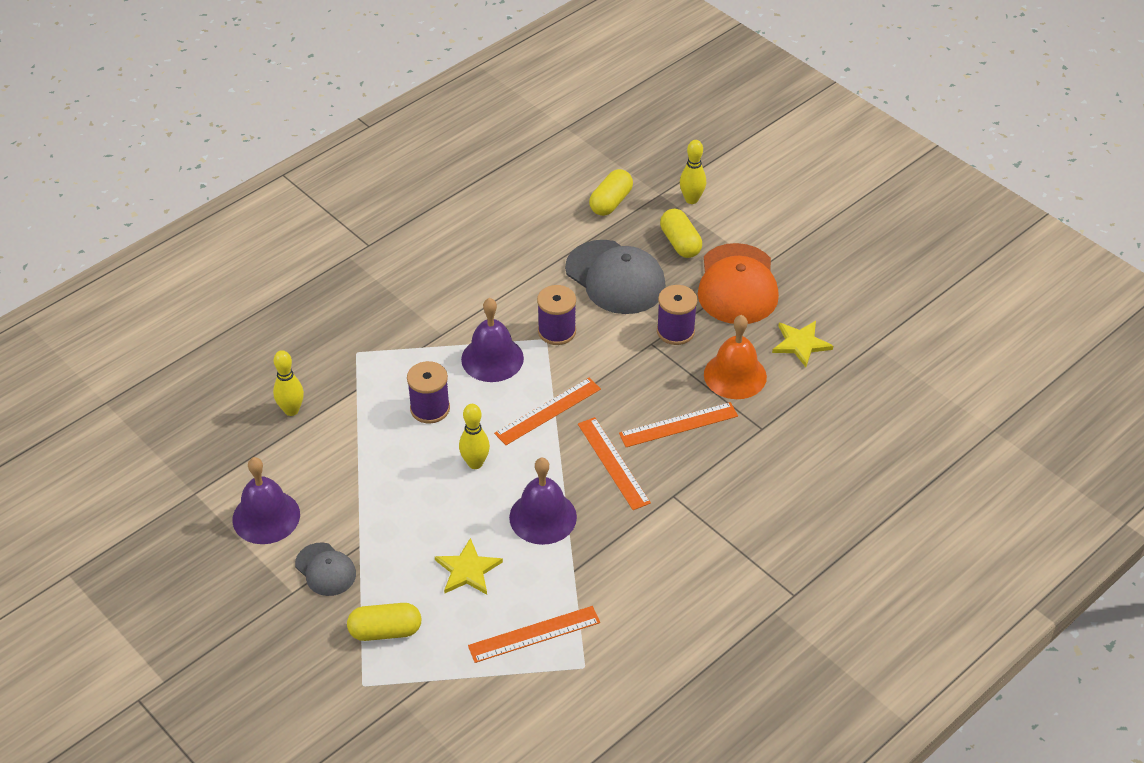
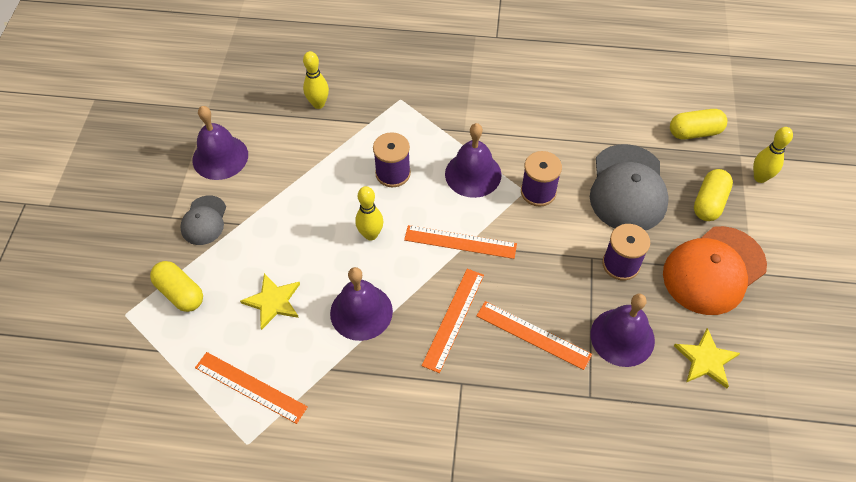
camera: 50 degrees right, 10 degrees up
orange bell [704,315,767,399] -> purple bell [591,294,655,367]

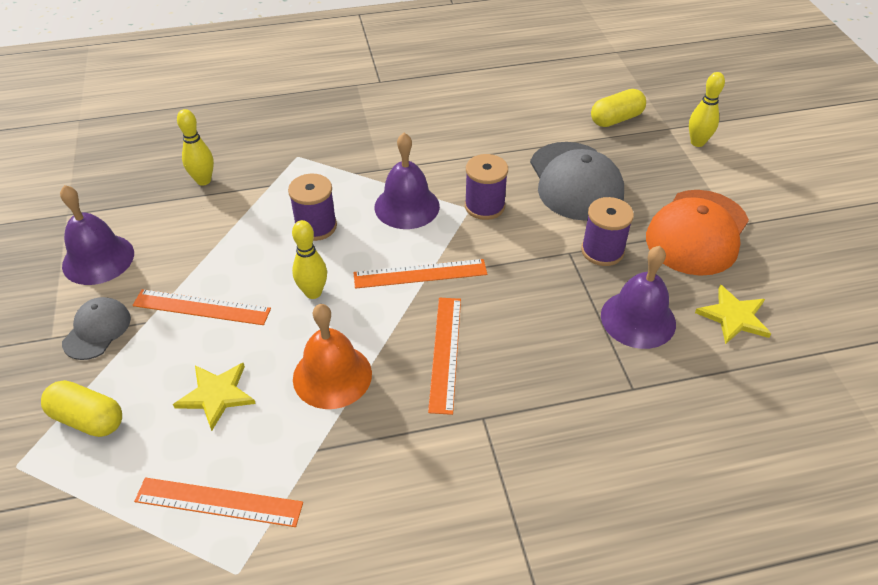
camera: 20 degrees left, 10 degrees down
grey cap [180,195,226,245] -> grey cap turned 150 degrees counterclockwise [62,297,131,360]
purple bell [330,267,393,341] -> orange bell [293,304,372,409]
orange ruler [476,301,592,370] -> orange ruler moved to [132,289,271,325]
yellow capsule [694,169,733,221] -> none

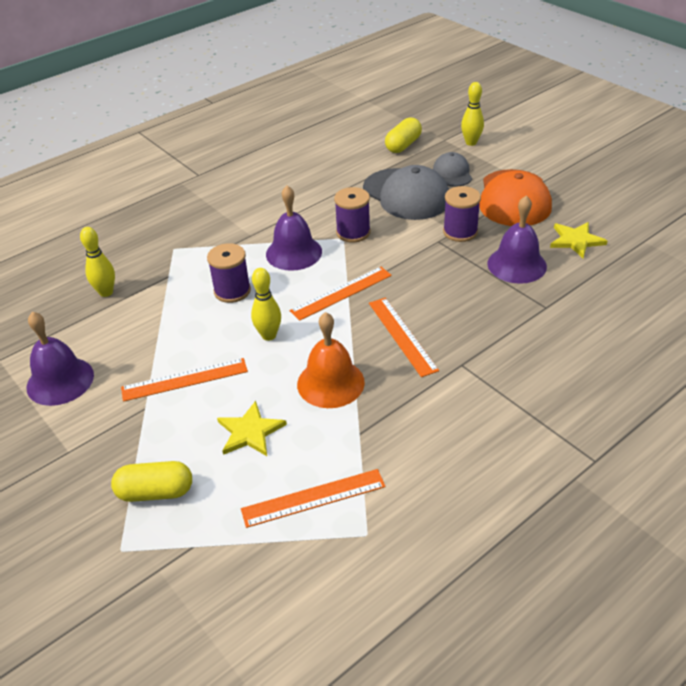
camera: 25 degrees left, 5 degrees down
grey cap [62,297,131,360] -> grey cap moved to [433,152,472,187]

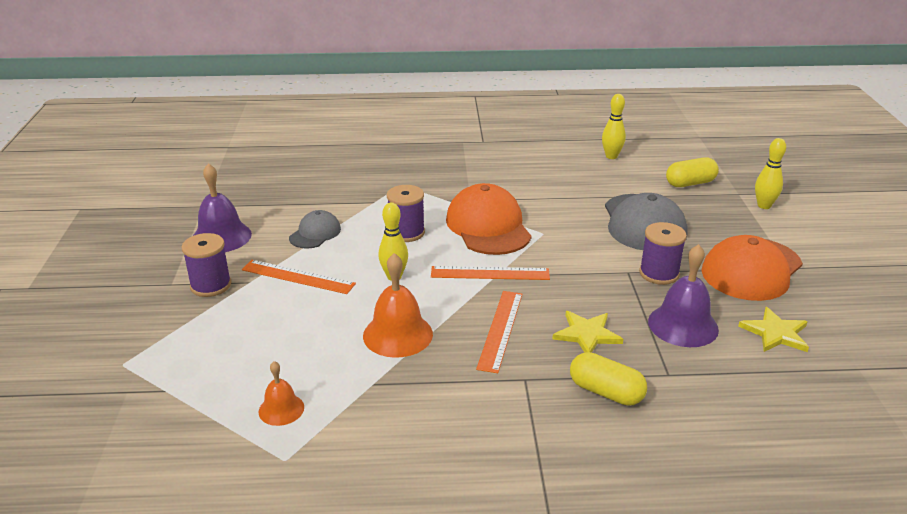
camera: 35 degrees right, 10 degrees down
yellow bowling pin [80,227,115,297] -> yellow bowling pin moved to [602,94,626,159]
yellow capsule [111,461,192,502] -> yellow capsule moved to [570,352,647,406]
yellow star [217,401,287,456] -> yellow star moved to [552,311,623,353]
orange ruler [241,469,386,528] -> orange bell [258,361,304,426]
purple bell [266,185,322,271] -> orange cap [446,183,532,255]
purple spool [334,187,371,243] -> purple spool moved to [182,233,231,297]
grey cap [433,152,472,187] -> grey cap moved to [289,210,341,249]

